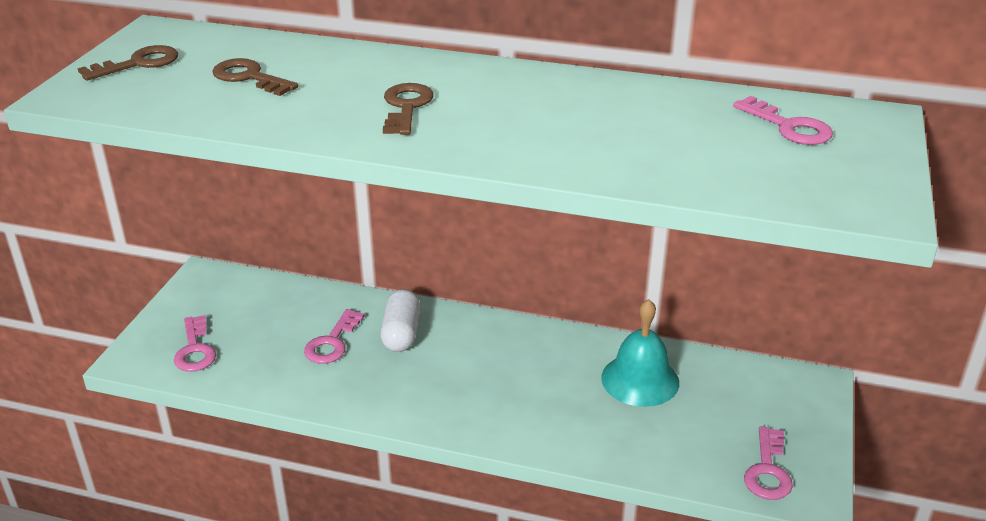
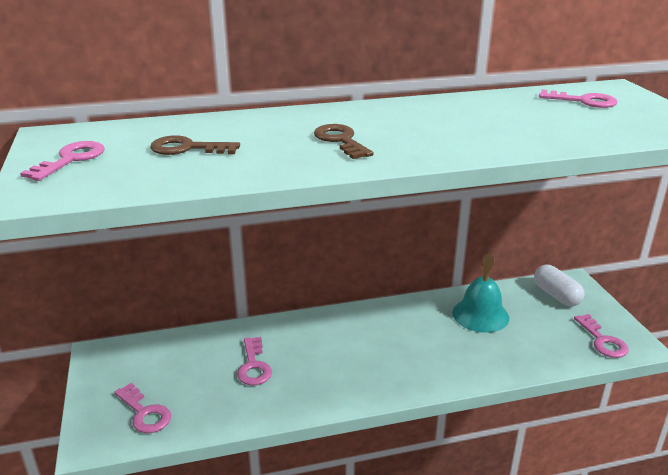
camera: 30 degrees left, 5 degrees down
brown key [78,45,178,81] -> pink key [20,141,105,181]
white capsule [380,289,420,352] -> white capsule moved to [534,265,584,306]

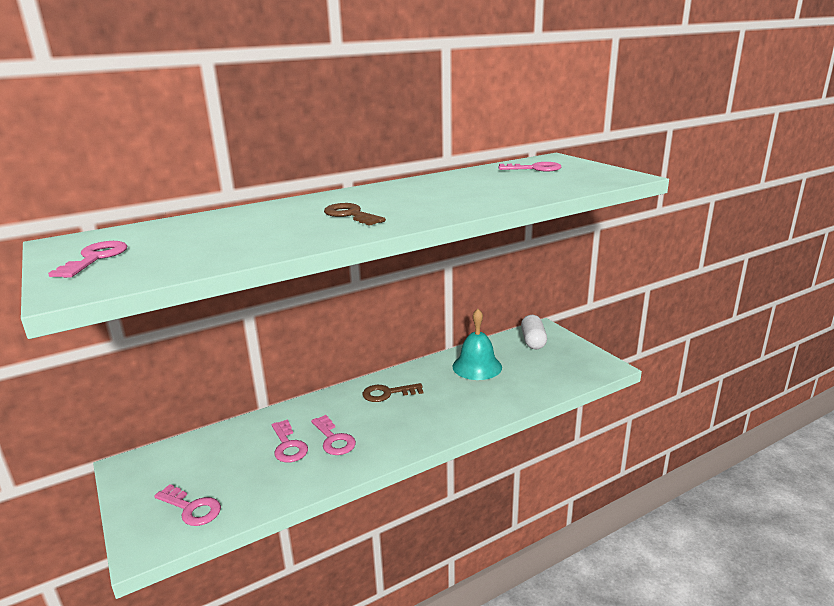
camera: 15 degrees left, 5 degrees down
brown key [150,135,240,155] -> brown key moved to [363,383,423,402]
white capsule [534,265,584,306] -> white capsule turned 45 degrees clockwise [521,315,547,349]
pink key [574,314,629,358] -> pink key moved to [311,415,356,455]

